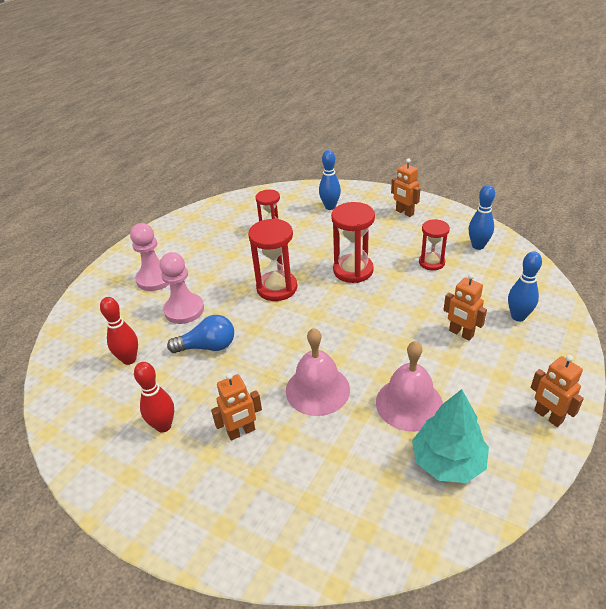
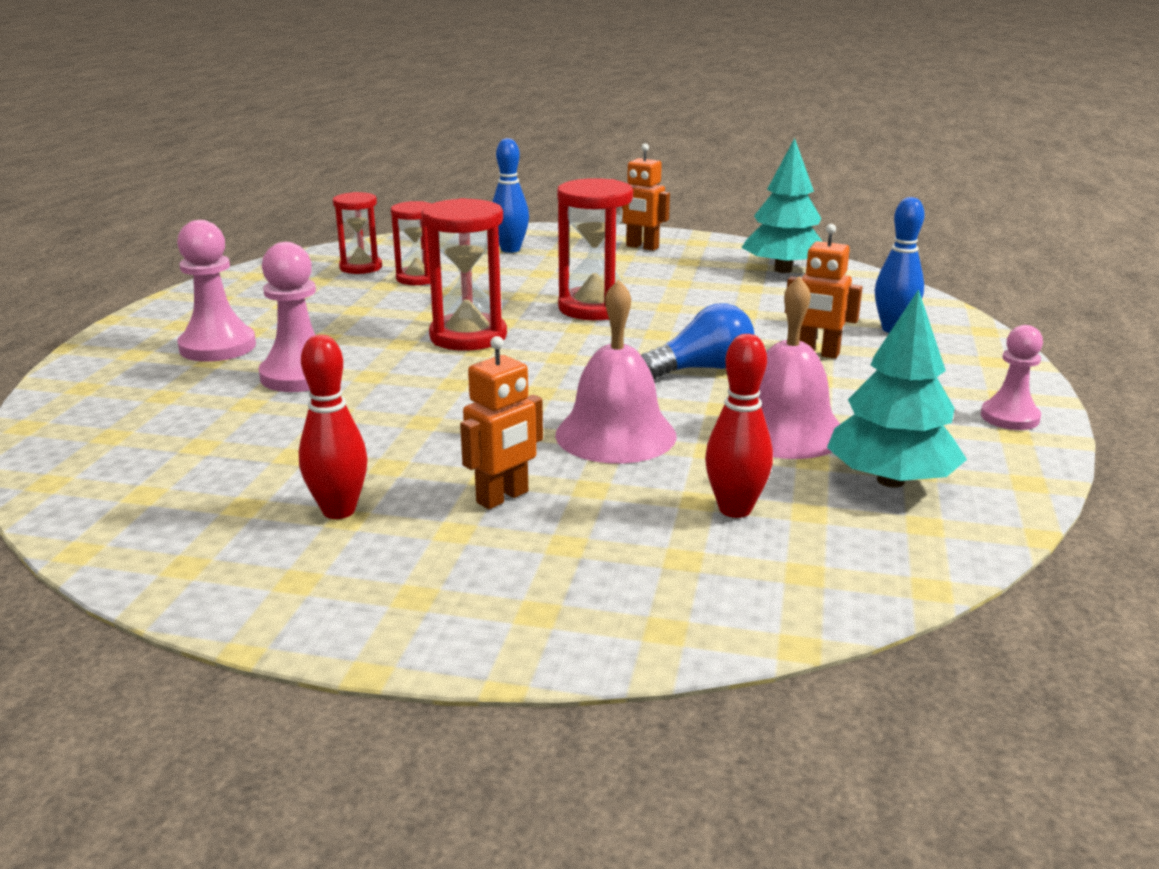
camera: 20 degrees left, 15 degrees down
red bowling pin [100,297,138,365] -> red bowling pin moved to [705,334,773,518]
blue light bulb [167,315,234,353] -> blue light bulb moved to [641,303,754,379]
red hourglass [419,219,450,271] -> red hourglass moved to [333,192,382,274]
blue bowling pin [469,185,495,250] -> turquoise tree [741,138,823,273]
orange robot [531,355,584,427] -> pink pawn [981,325,1043,430]

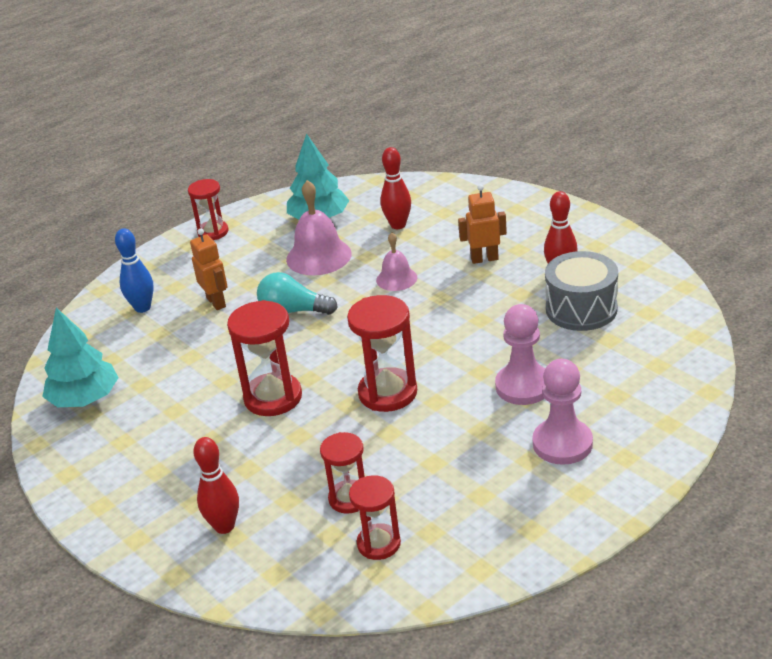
camera: 140 degrees left, 10 degrees up
blue bowling pin [492,138,529,253] -> red bowling pin [193,437,239,534]
pink bell [555,279,677,464] -> pink bell [376,232,417,291], size x0.61
orange robot [622,143,670,251] -> none
blue light bulb [641,303,754,379] -> turquoise light bulb [257,272,338,315]
pink pawn [981,325,1043,430] -> red hourglass [188,179,228,240]
none -> grey drum [545,251,618,331]

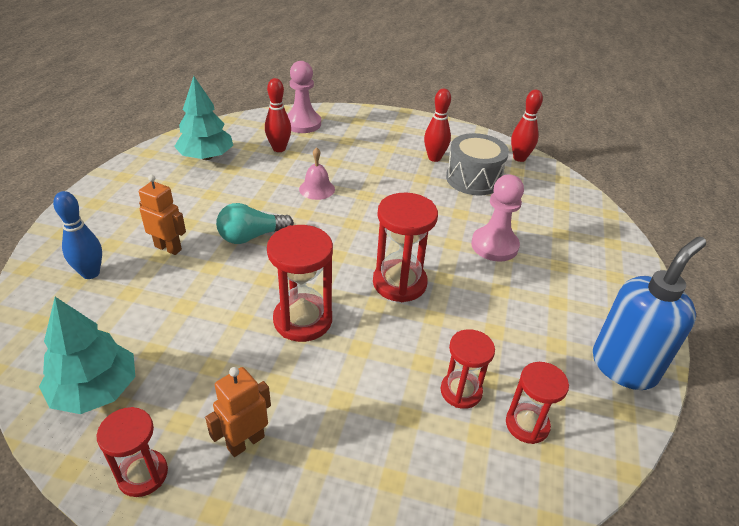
camera: 40 degrees left, 5 degrees up
red hourglass [188,179,228,240] -> red hourglass moved to [96,407,168,497]
red bowling pin [193,437,239,534] -> red bowling pin moved to [511,90,543,162]
pink bell [286,180,352,275] -> none
orange robot [458,184,507,264] -> orange robot moved to [205,367,271,457]
pink pawn [533,359,593,465] -> pink pawn moved to [287,61,321,133]
none -> blue soap dispenser [593,237,706,390]

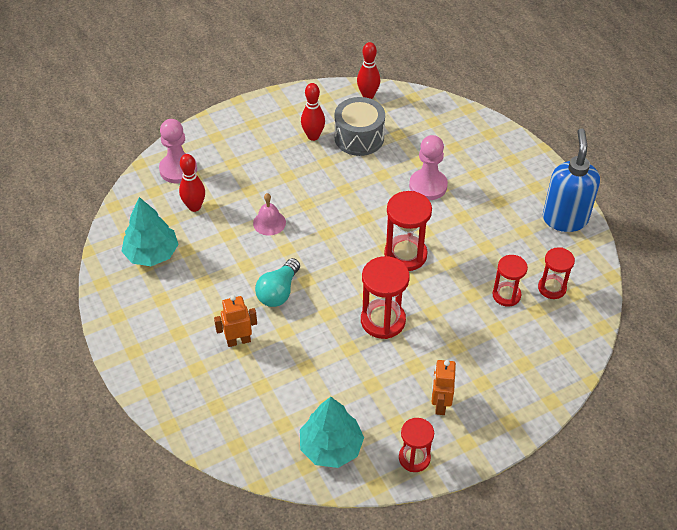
camera: 40 degrees left, 10 degrees up
blue bowling pin [53,191,102,279] -> none

